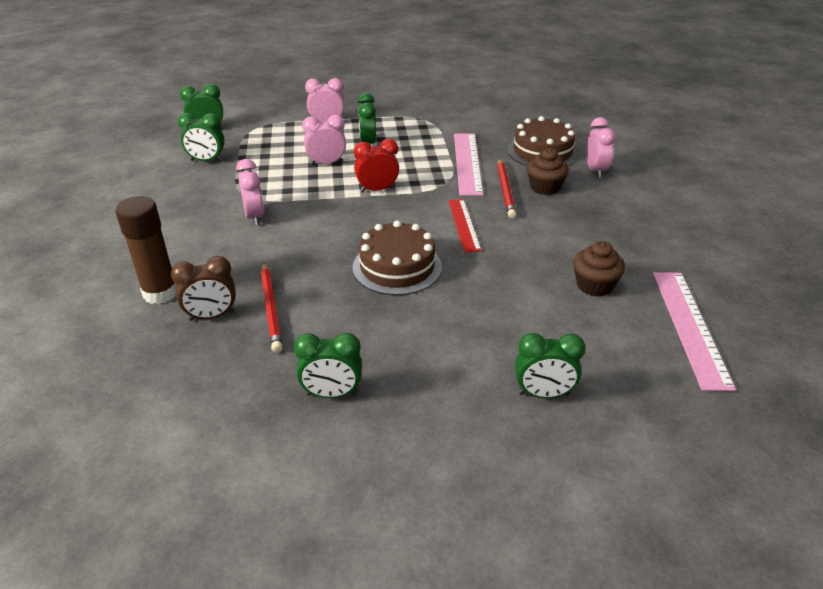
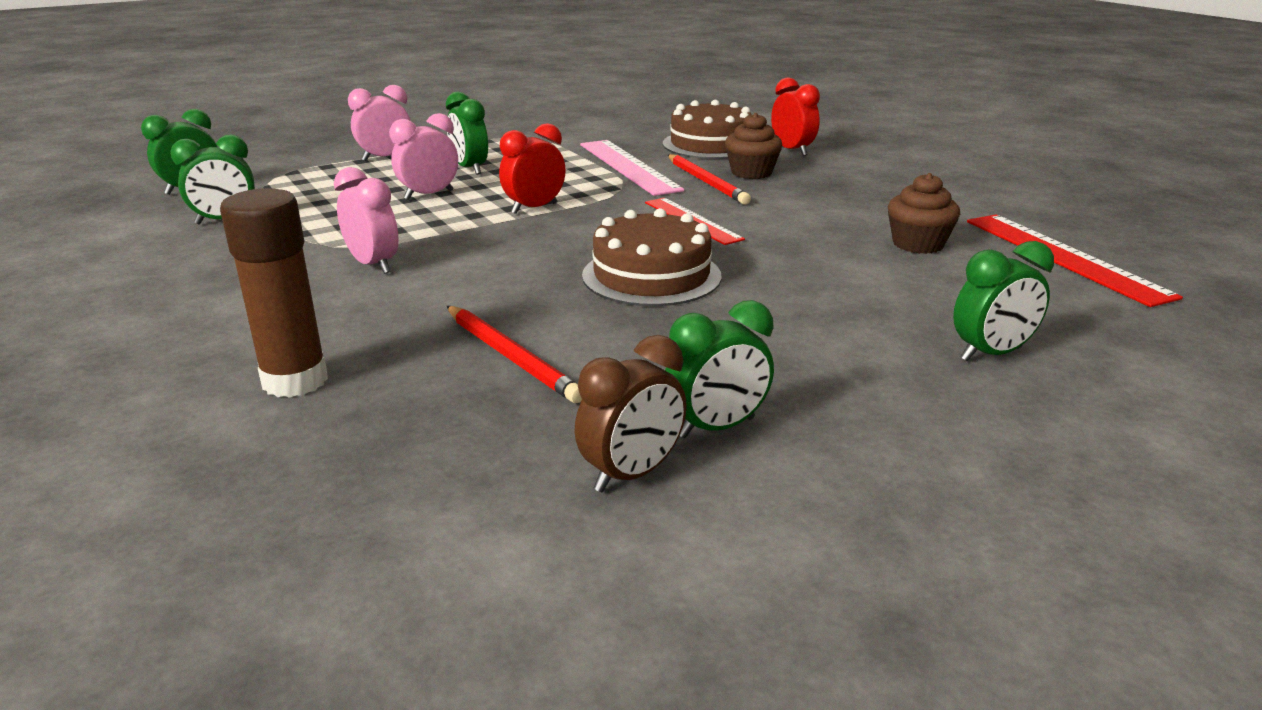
camera: 25 degrees left, 10 degrees down
brown clock [171,256,236,321] -> brown clock moved to [575,335,687,492]
pink clock [586,117,616,178] -> red clock [771,77,820,156]
pink ruler [653,272,736,391] -> red ruler [967,215,1183,307]

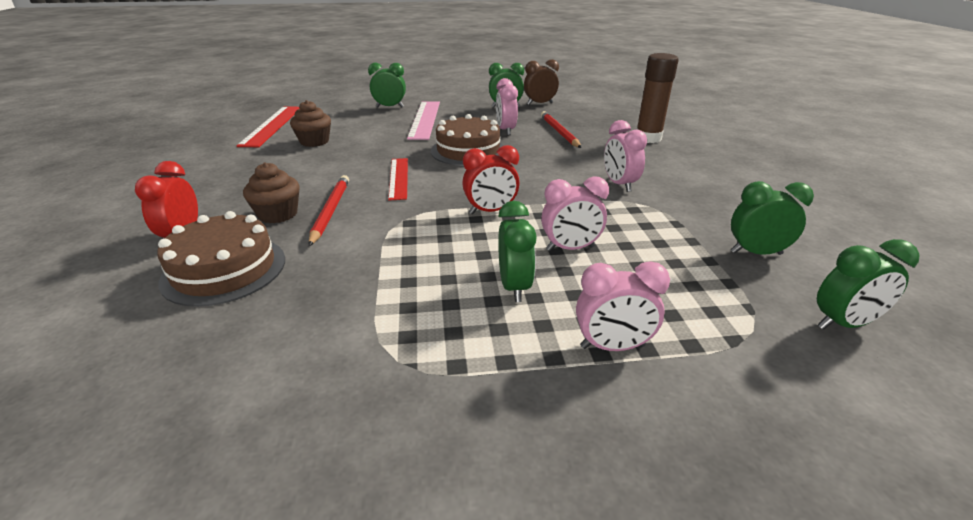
camera: 155 degrees left, 5 degrees up
pink ruler [580,140,684,196] -> pink ruler moved to [407,102,440,140]
none -> pink clock [496,78,518,136]

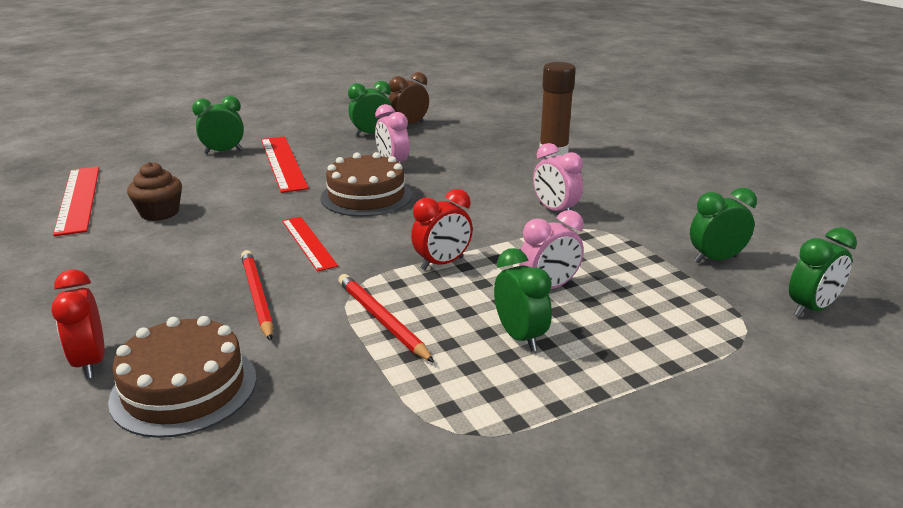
camera: 20 degrees left, 5 degrees down
brown cupcake [243,162,300,223] -> none
pink ruler [407,102,440,140] -> red ruler [261,136,309,193]
red pencil [541,111,581,148] -> red pencil moved to [338,274,434,363]
pink clock [576,261,670,351] -> none

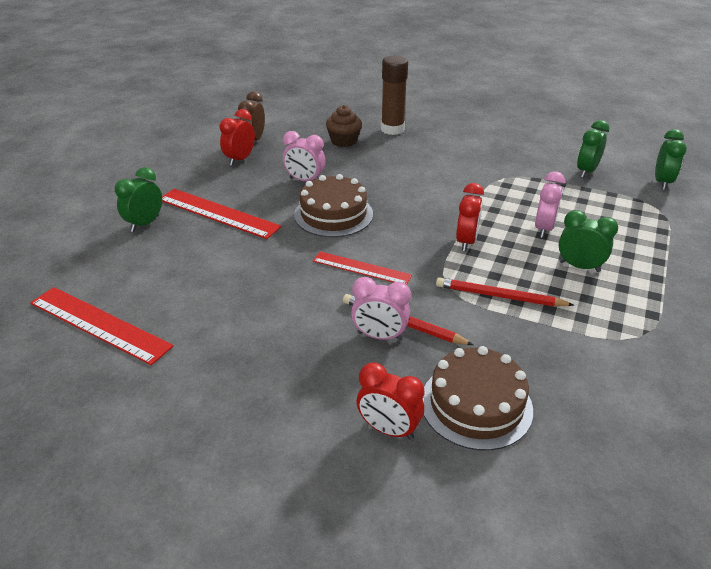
camera: 40 degrees left, 10 degrees up
brown cupcake [127,162,182,221] -> brown cupcake moved to [326,105,362,147]
green clock [348,81,392,136] -> red clock [219,109,255,166]
pink clock [533,143,583,211] -> pink clock moved to [351,277,411,340]

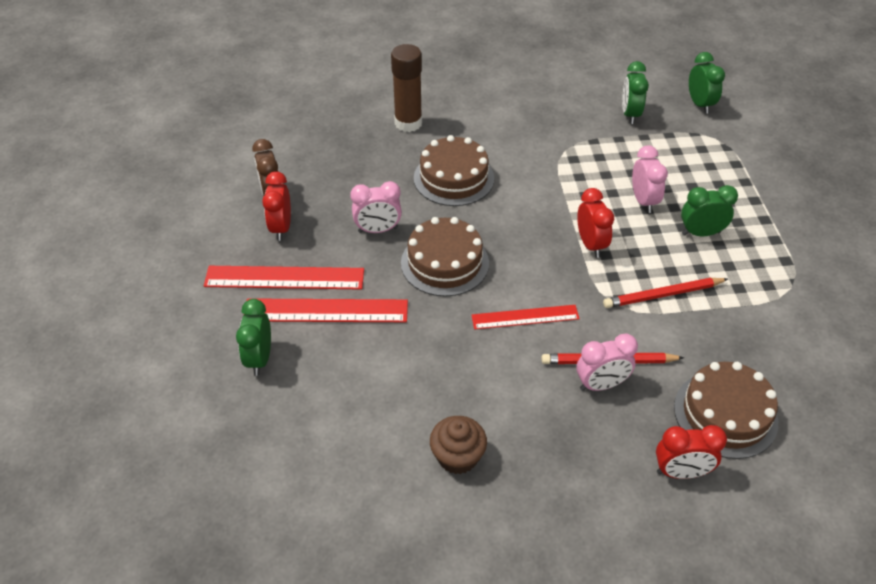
camera: 30 degrees left, 10 degrees up
red ruler [30,287,173,365] -> red ruler moved to [204,266,364,290]
brown cupcake [326,105,362,147] -> brown cupcake moved to [430,416,487,474]
none -> brown cake [414,135,494,206]

